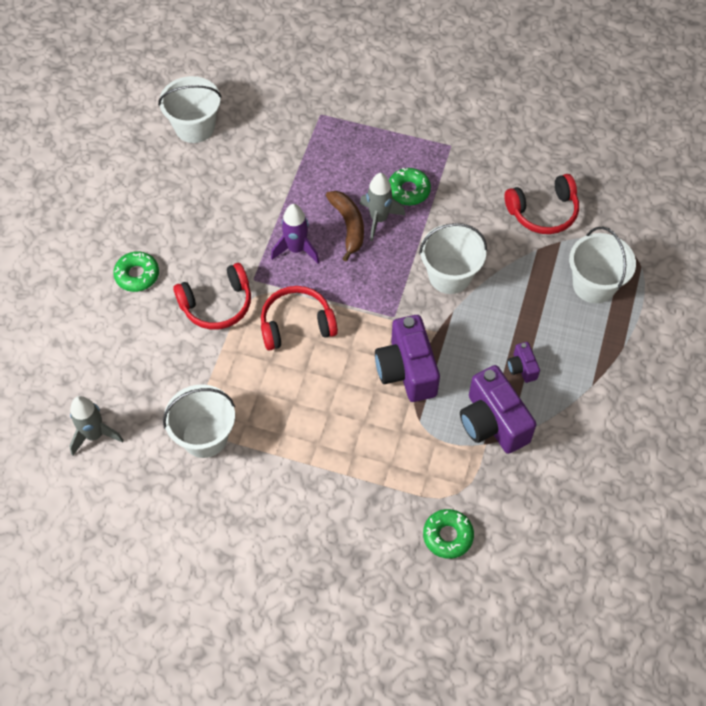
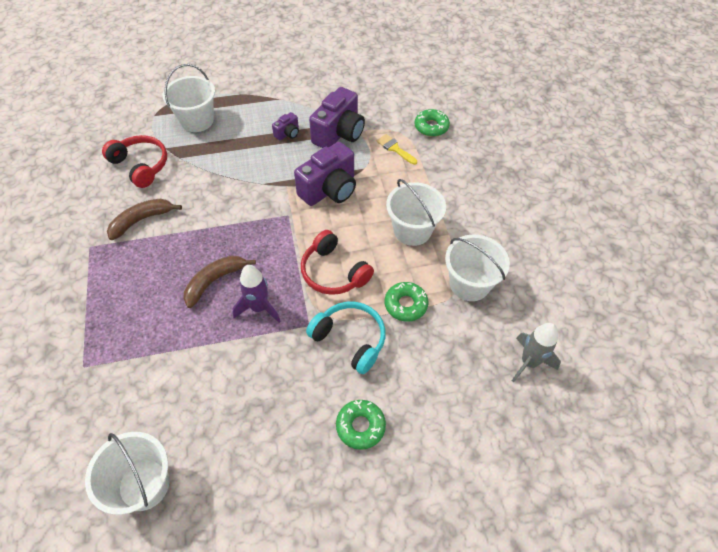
camera: 120 degrees left, 5 degrees down
red headphones [173,263,251,330] -> turquoise headphones [306,302,386,374]
grey rocket [360,173,405,241] -> none
green donut [389,168,431,205] -> green donut moved to [385,282,429,322]
white bucket [419,223,487,294] -> white bucket moved to [386,179,446,246]
none -> brown banana [107,199,182,240]
none -> yellow brush [377,134,417,165]

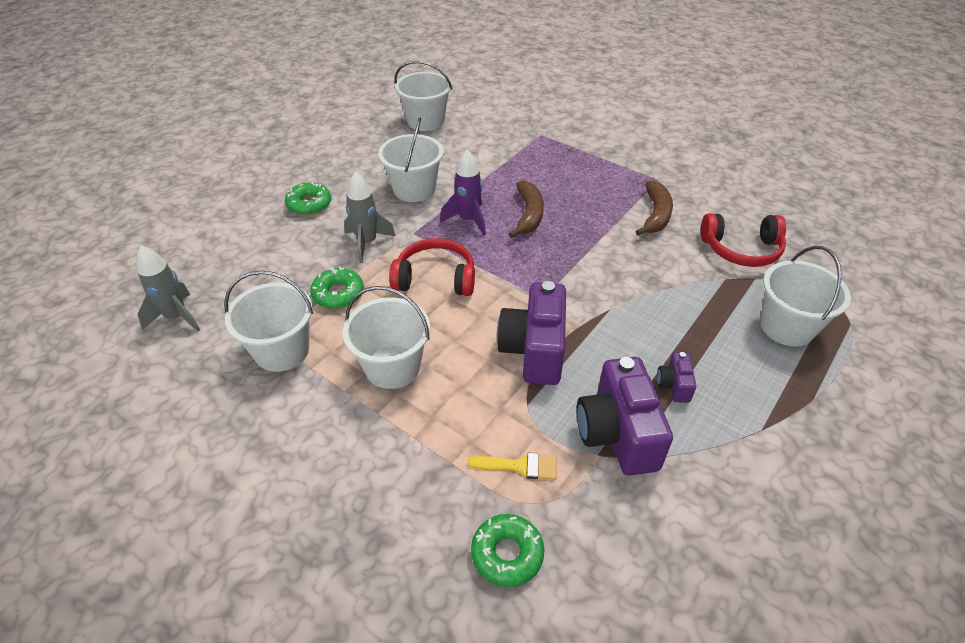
camera: 140 degrees right, 10 degrees down
turquoise headphones [306,302,386,374] -> grey rocket [344,172,396,263]
none -> white bucket [378,117,443,202]

